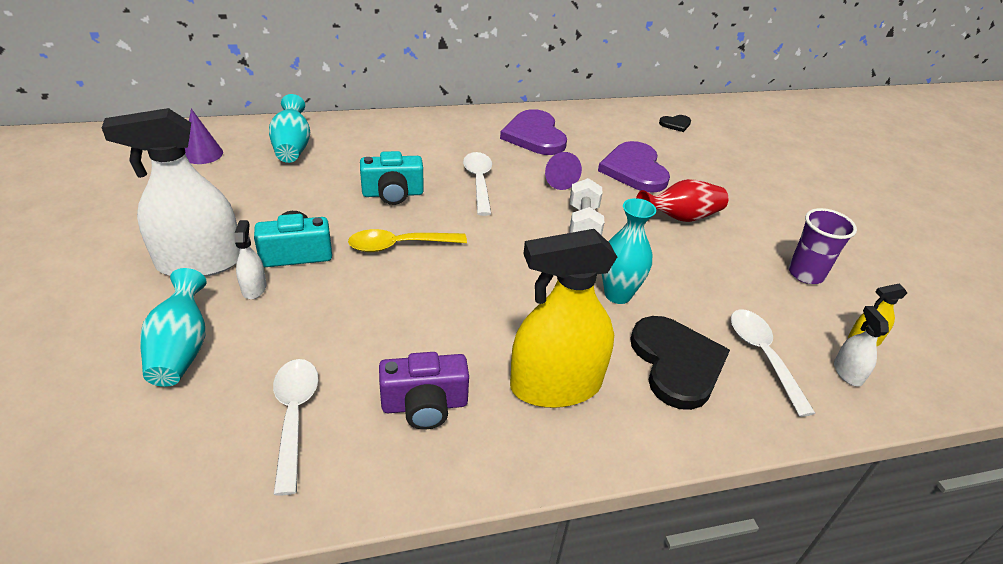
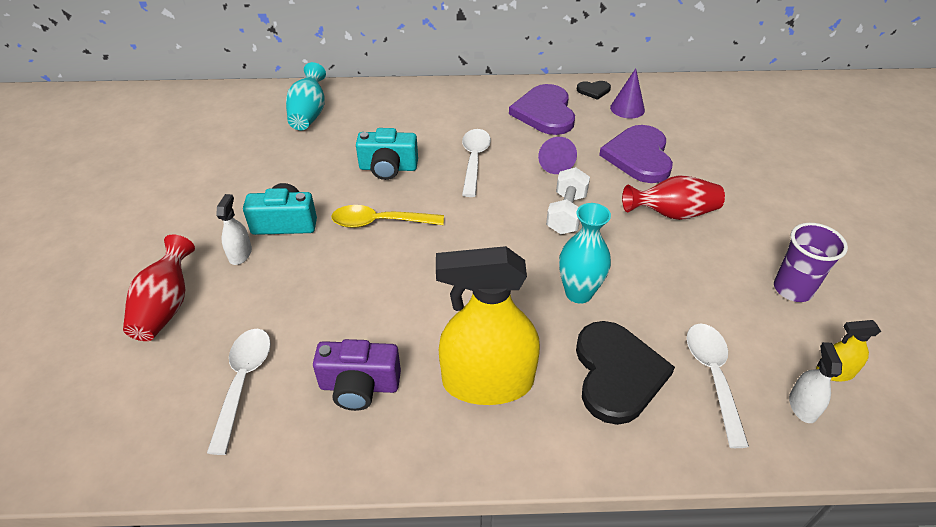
camera: 15 degrees right, 5 degrees up
white spray bottle [102,108,240,277] -> none
turquoise vase [140,268,207,387] -> red vase [123,234,195,341]
purple cone [185,109,223,164] -> purple cone moved to [610,68,645,119]
black heart [659,115,691,132] -> black heart moved to [577,81,611,100]

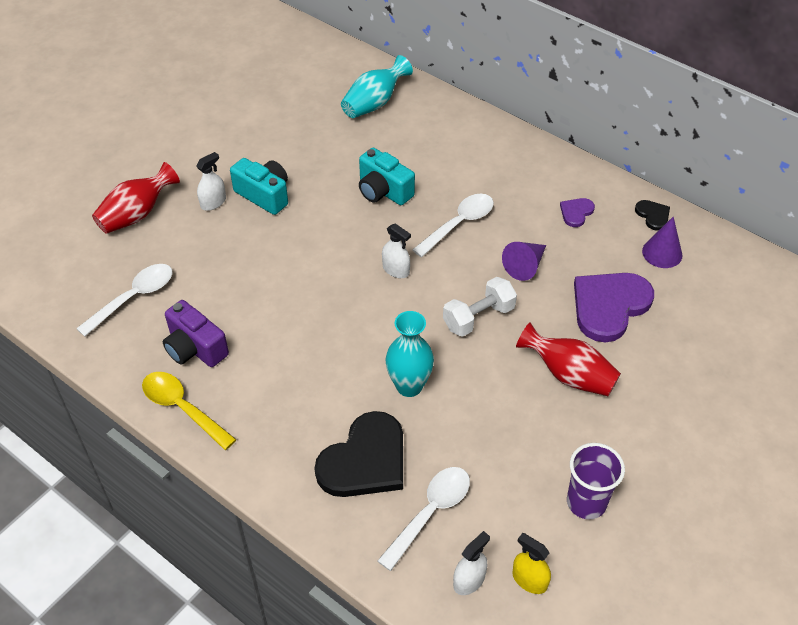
camera: 40 degrees right, 5 degrees up
yellow spoon [331,205,444,228] -> yellow spoon moved to [142,372,237,450]
yellow spray bottle [436,246,540,405] -> none
purple heart [509,84,575,135] -> purple heart [560,198,595,227], size x0.46
black heart [577,81,611,100] -> black heart turned 150 degrees counterclockwise [635,200,670,231]
none -> white spray bottle [382,223,411,278]

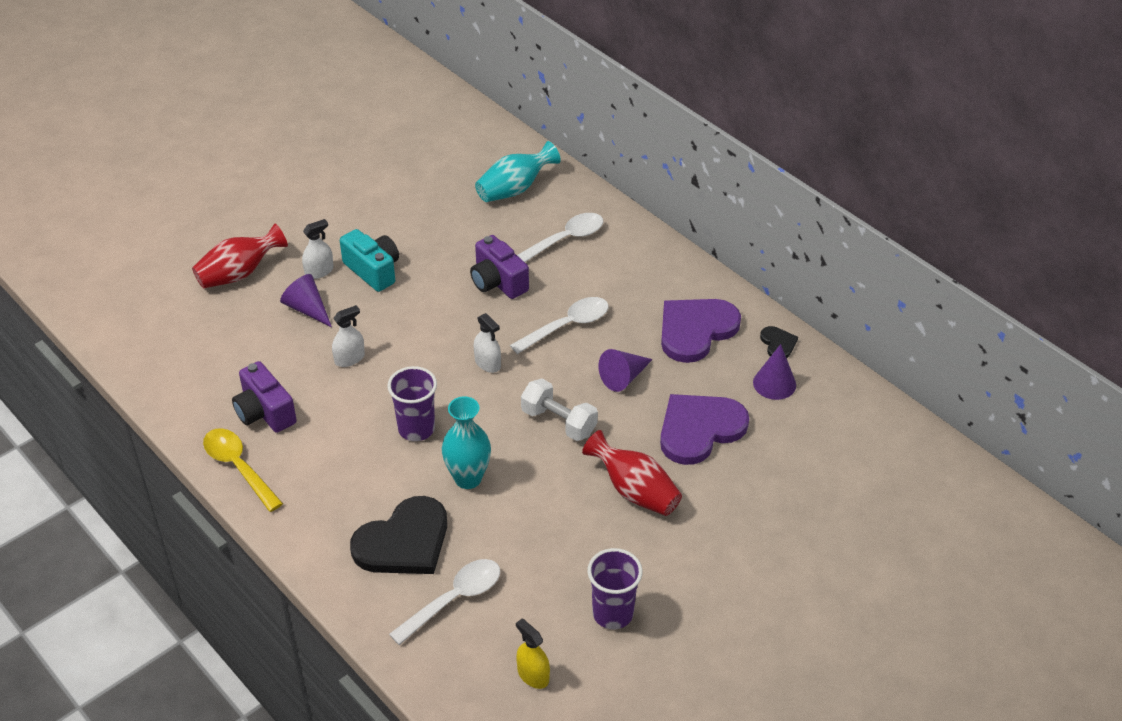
camera: 10 degrees right, 5 degrees down
white spoon [76,264,173,337] -> white spoon moved to [517,213,603,262]
turquoise camera [359,148,415,205] -> purple camera [470,235,529,299]
white dumbbell [443,277,517,337] -> white dumbbell turned 60 degrees clockwise [521,379,598,441]
white spray bottle [453,531,490,595] -> white spray bottle moved to [332,305,365,367]
purple heart [560,198,595,227] -> purple heart [661,299,741,363], size x2.15
none -> purple cone [280,274,332,327]
none -> purple cup [387,366,437,441]

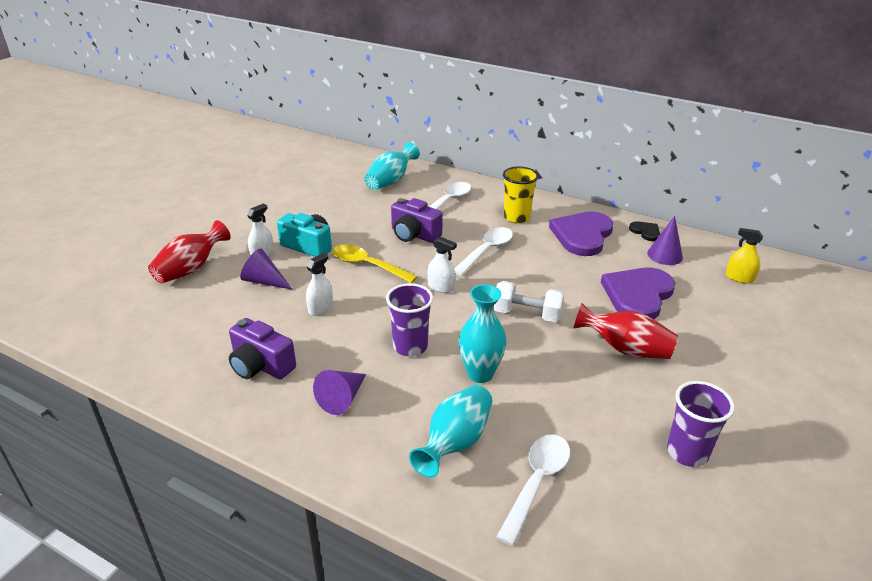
camera: 20 degrees left, 10 degrees down
yellow spoon [203,428,283,512] -> yellow spoon moved to [333,244,418,283]
black heart [350,496,447,574] -> turquoise vase [409,385,492,478]
yellow spray bottle [516,619,550,689] -> yellow spray bottle moved to [726,228,763,284]
purple cone [598,349,653,392] -> purple cone moved to [313,370,366,415]
none -> yellow cup [503,166,539,223]

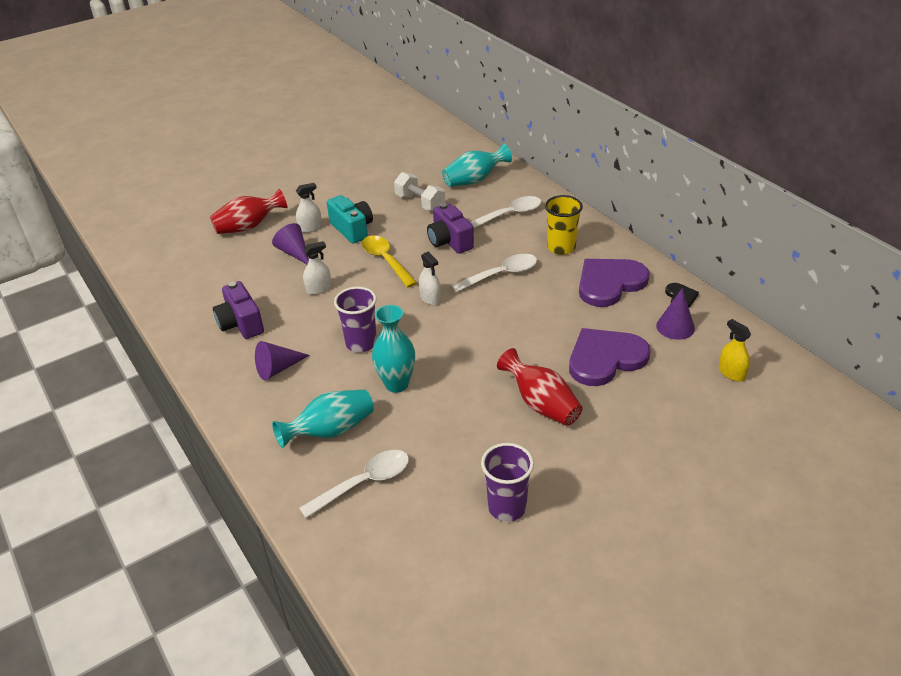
camera: 30 degrees right, 5 degrees up
white dumbbell [493,281,564,322] -> white dumbbell moved to [394,172,445,211]

